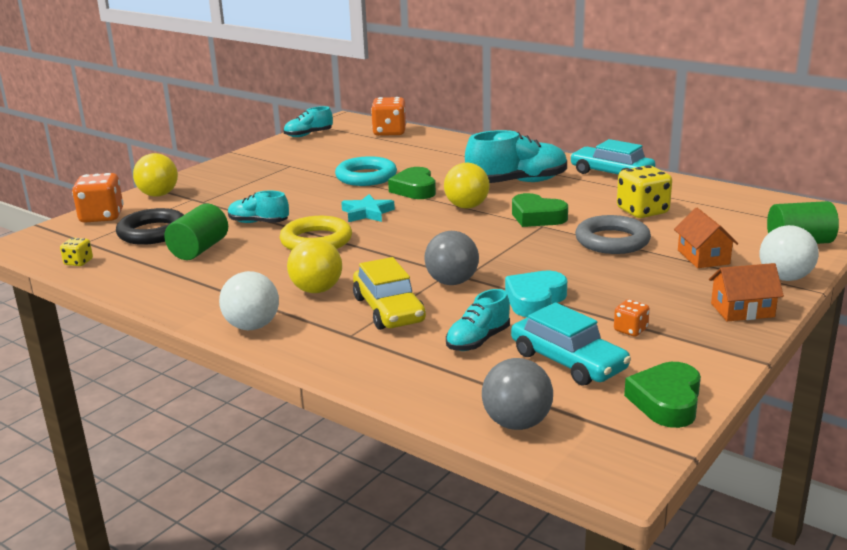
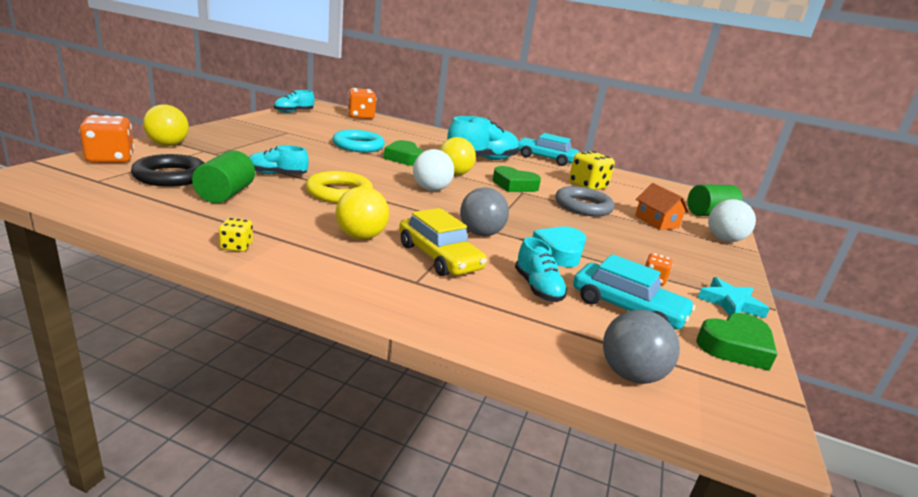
camera: 20 degrees left, 0 degrees up
yellow dice [60,238,93,266] -> yellow dice moved to [219,218,253,252]
white ball [219,271,279,330] -> white ball moved to [413,149,454,191]
turquoise star [341,194,395,222] -> turquoise star moved to [698,277,770,318]
turquoise shoe [446,289,510,351] -> turquoise shoe turned 45 degrees counterclockwise [515,237,567,302]
green heart [624,362,701,428] -> green heart turned 120 degrees counterclockwise [696,313,777,371]
orange house [709,263,784,321] -> none

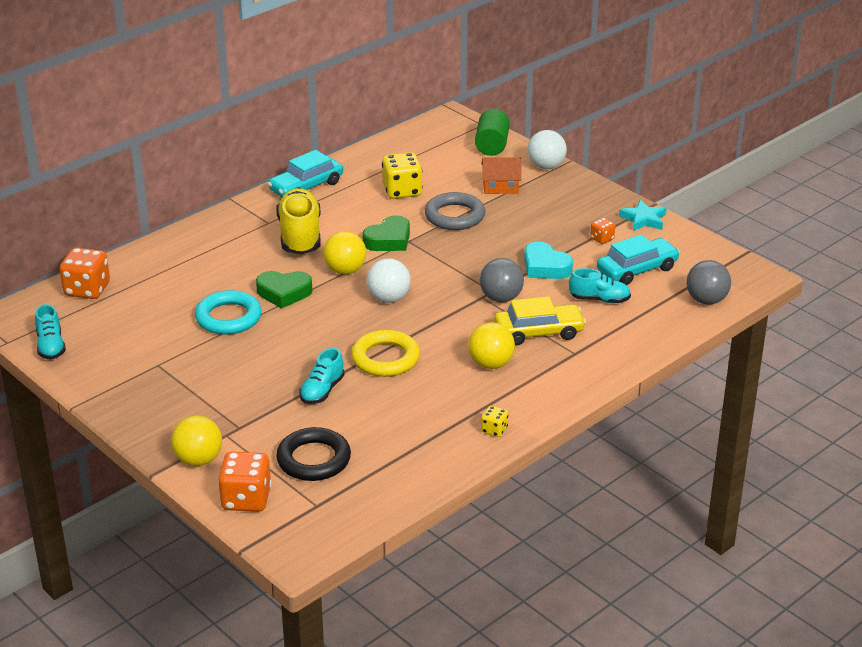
camera: 60 degrees left, 10 degrees up
green cylinder [192,150,255,203] -> none
turquoise shoe [447,116,519,160] -> yellow shoe [276,188,321,255]
green heart [696,313,777,371] -> none

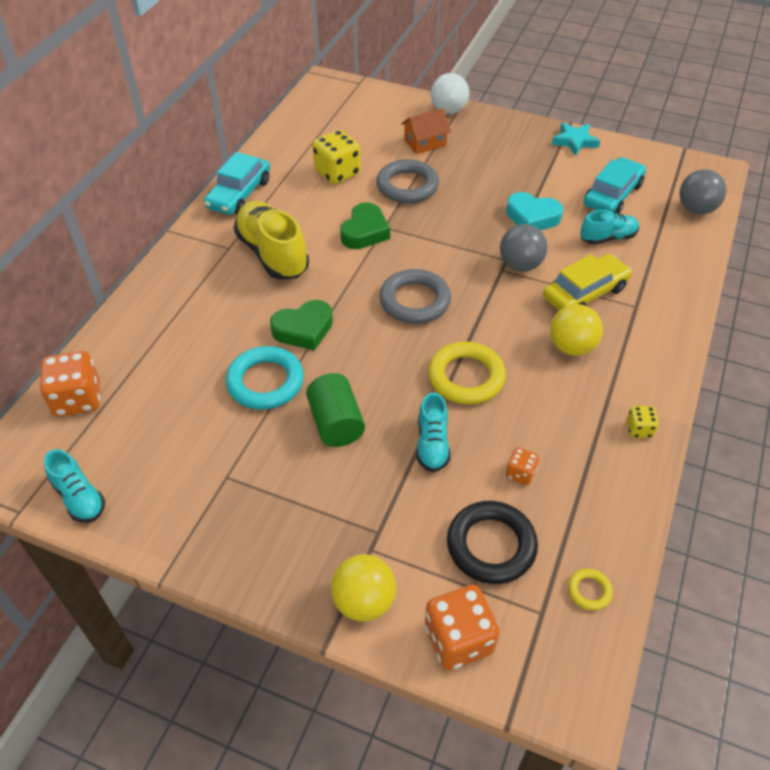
camera: 25 degrees left, 15 degrees up
yellow ball [323,231,366,274] -> none
white ball [366,258,411,303] -> grey ring [380,269,451,324]
green cylinder [475,109,510,156] -> green cylinder moved to [306,373,365,447]
orange dice [590,218,615,244] -> orange dice moved to [506,447,539,485]
none -> yellow ring [568,568,613,611]

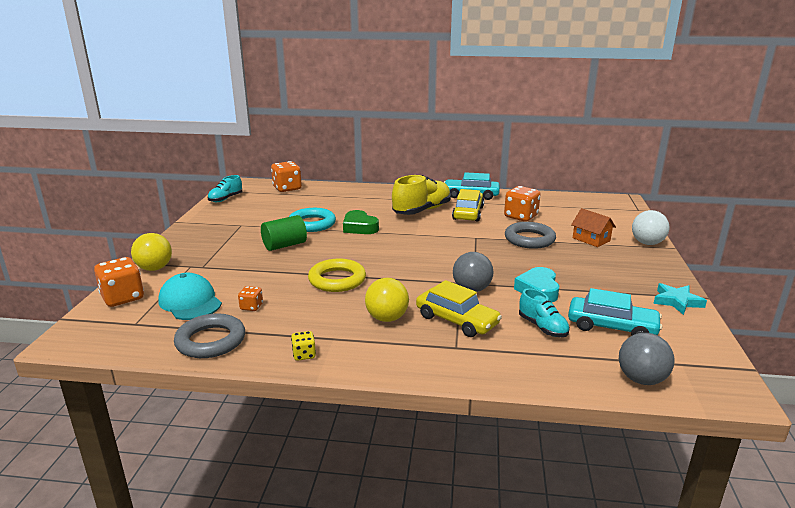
camera: 75 degrees right, 25 degrees down
yellow dice [312,130,361,184] -> orange dice [504,186,541,222]
green heart [340,202,390,249] -> none
grey ring [380,269,451,324] -> grey ring moved to [174,313,245,358]
turquoise shoe [416,392,451,472] -> none
black ring [447,501,538,584] -> turquoise cap [158,273,222,320]
yellow ring [568,568,613,611] -> none
none -> yellow car [452,189,484,222]

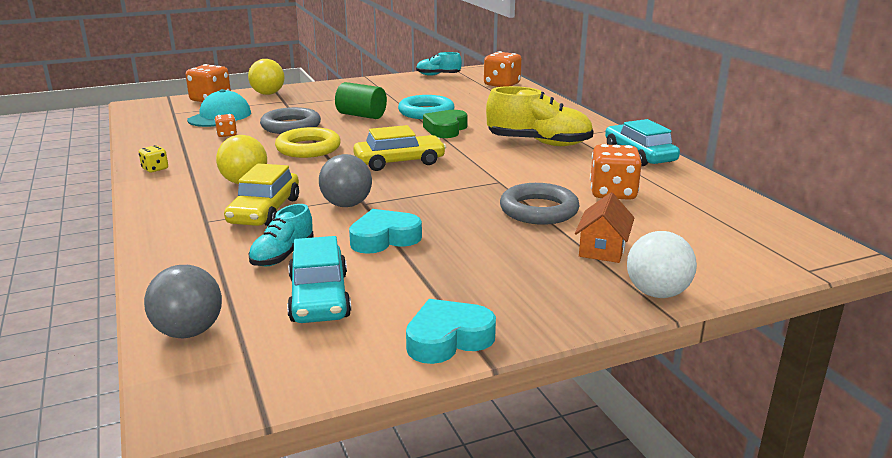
camera: 60 degrees right, 0 degrees up
grey ring [174,313,245,358] -> grey ring moved to [260,107,321,134]
yellow car [452,189,484,222] -> yellow car moved to [353,125,446,171]
turquoise star [653,283,707,315] -> turquoise heart [406,299,496,364]

